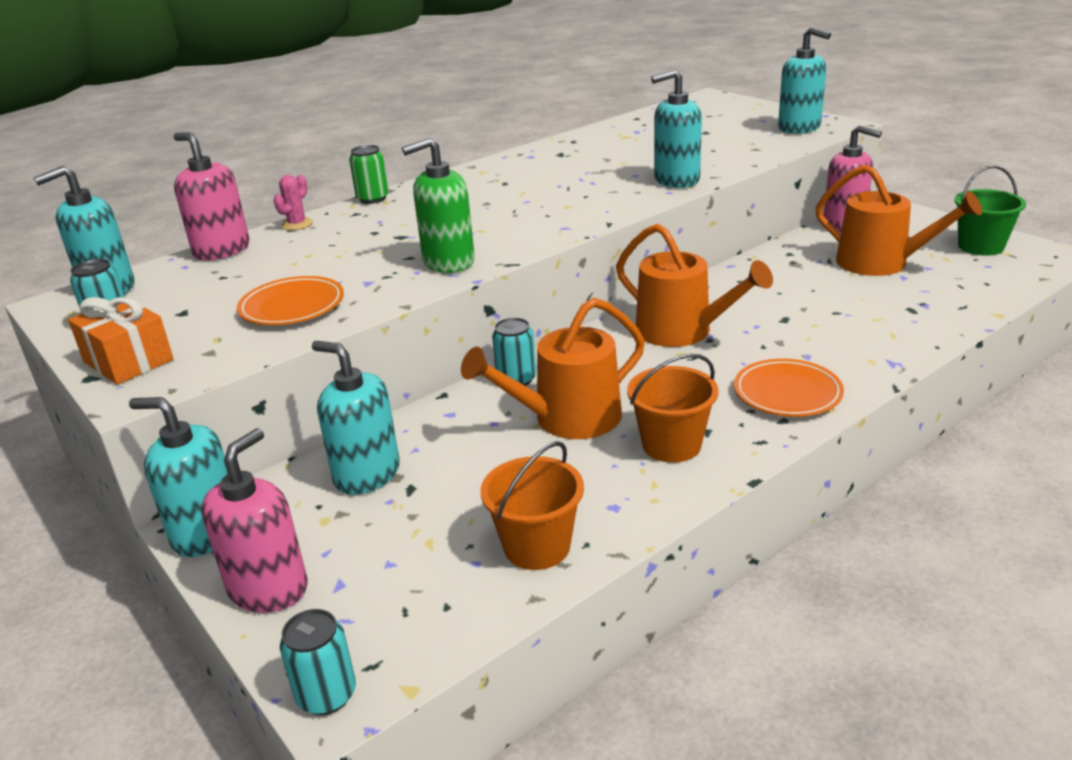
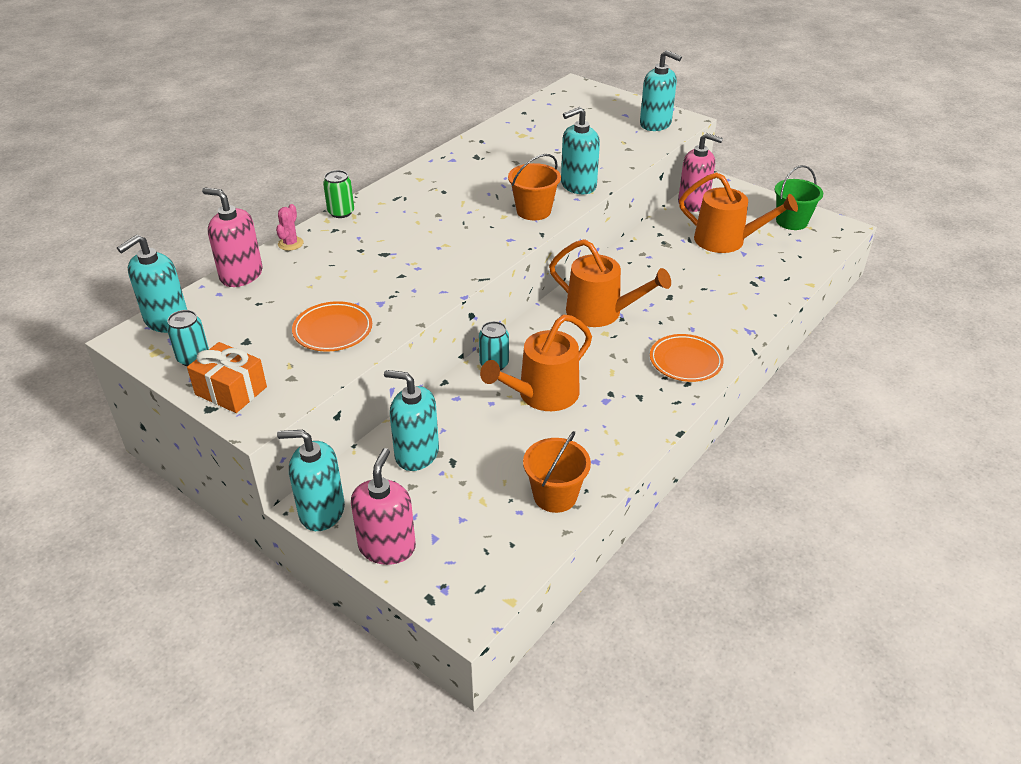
camera: 15 degrees left, 10 degrees up
turquoise can [280,609,356,715] -> none
green soap dispenser [402,137,475,273] -> none
orange bucket [627,354,719,463] -> orange bucket moved to [508,154,561,220]

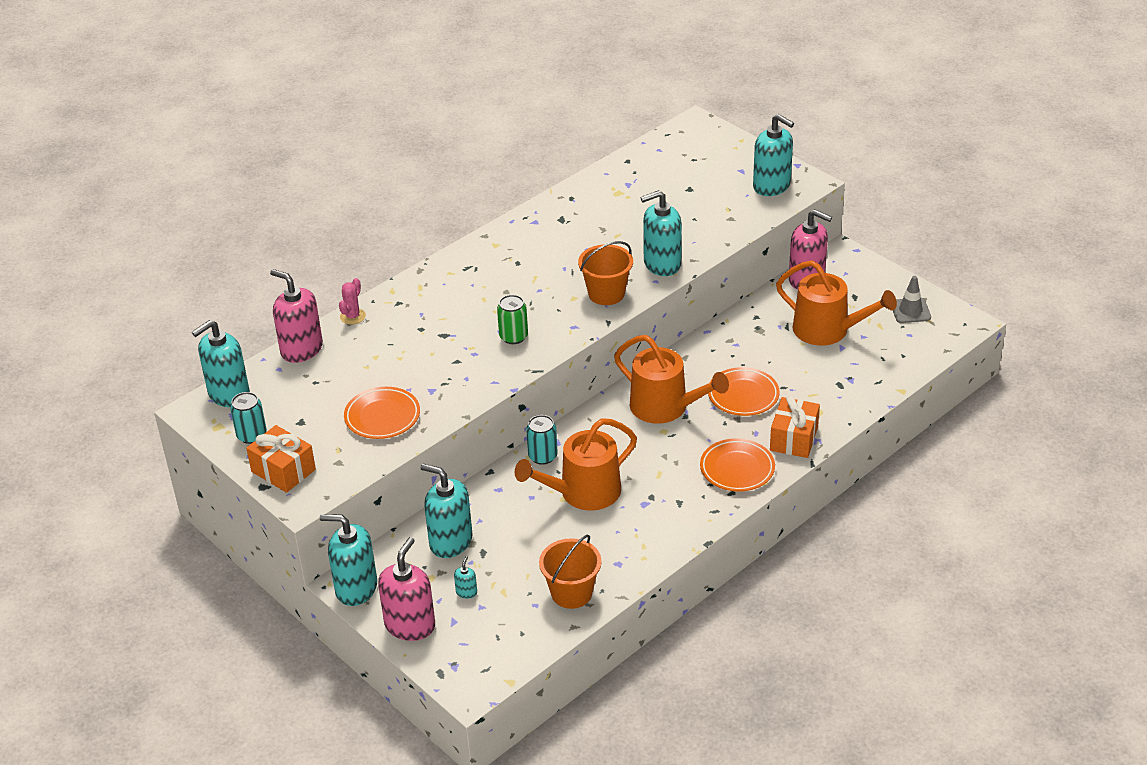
camera: 10 degrees right, 0 degrees up
green can [323,170,354,218] -> green can moved to [497,295,528,344]
green bucket [775,165,823,230] -> grey traffic cone [893,276,931,323]
none -> turquoise soap dispenser [454,556,477,599]
none -> orange plate [708,367,779,416]
none -> orange gift [770,395,820,458]

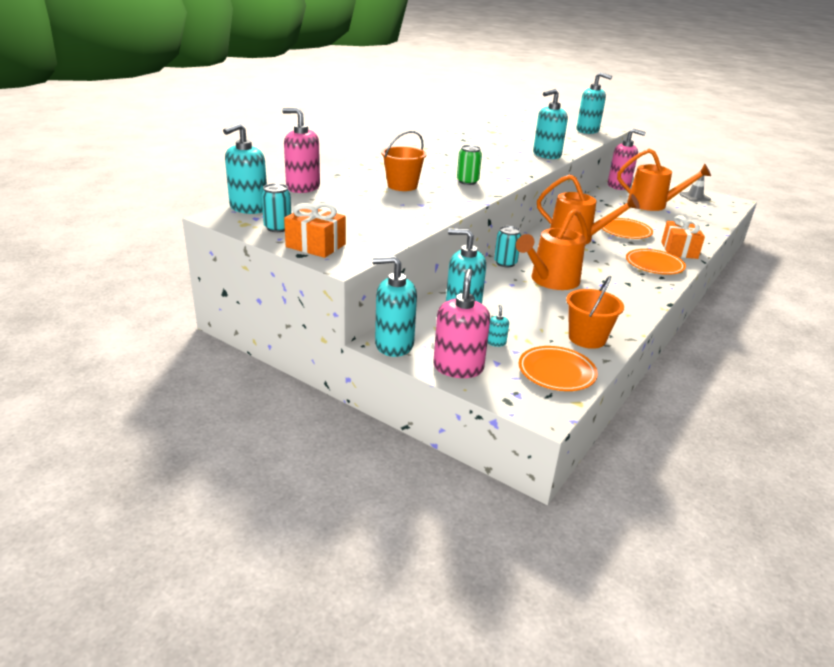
camera: 15 degrees left, 10 degrees down
pink cactus [339,278,366,325] -> none
orange plate [344,387,420,439] -> orange plate moved to [519,346,598,391]
orange bucket [578,241,633,305] -> orange bucket moved to [381,131,427,191]

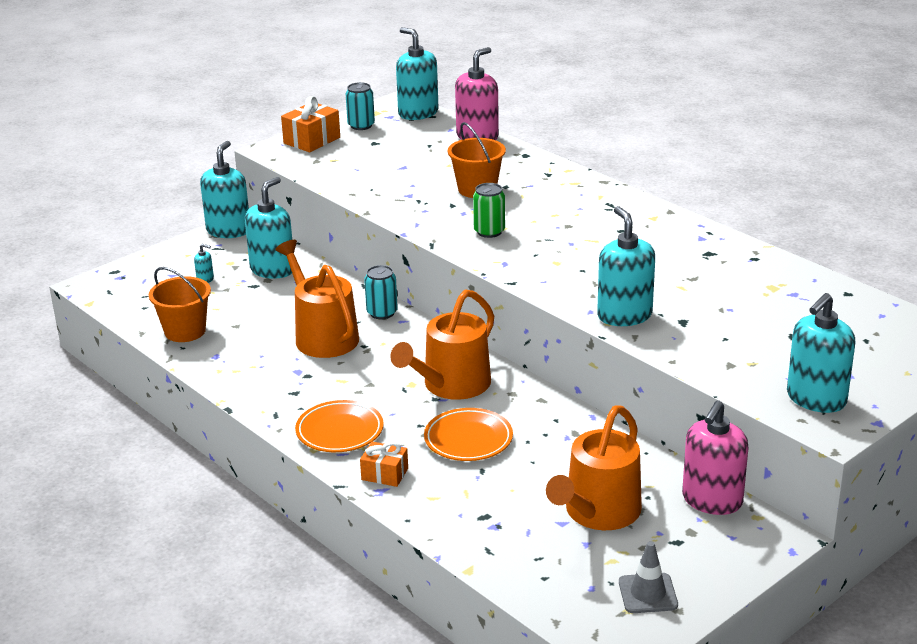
camera: 105 degrees right, 0 degrees up
pink soap dispenser [433,269,490,378] -> none
orange plate [519,346,598,391] -> none
orange gift [661,215,705,259] -> orange gift [360,441,408,487], size x0.65

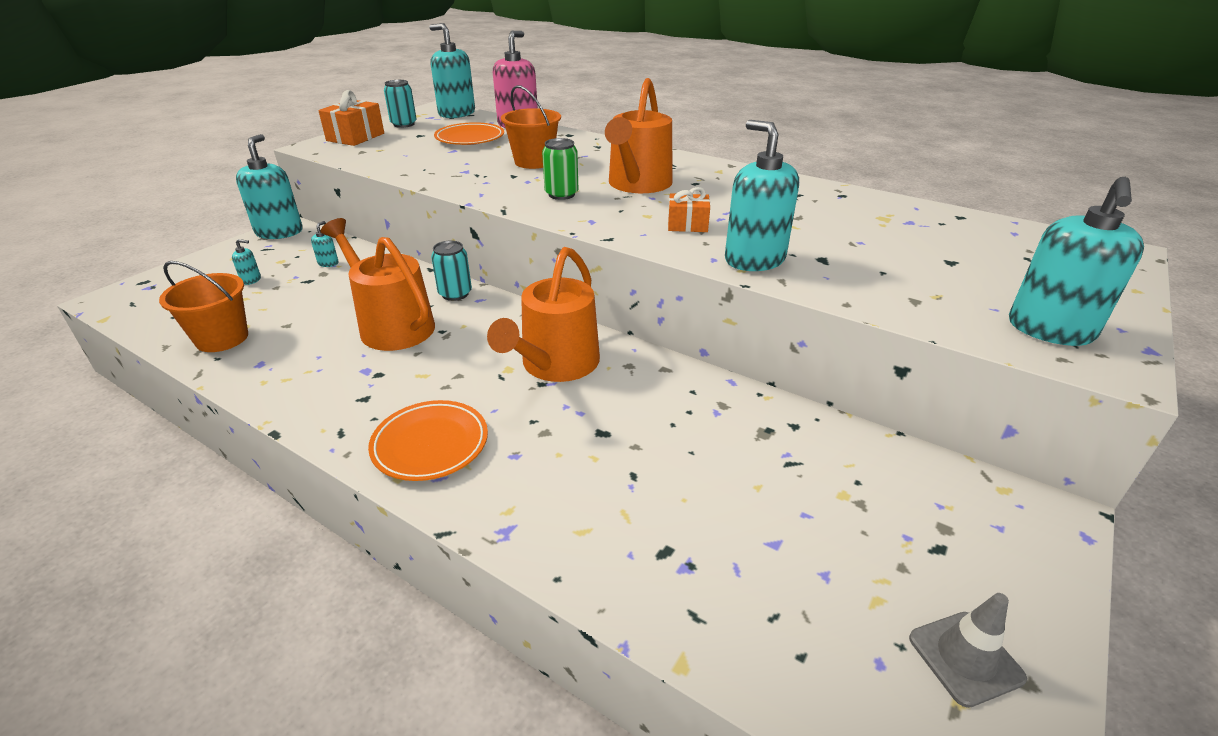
camera: 15 degrees left, 5 degrees up
turquoise soap dispenser [245,177,292,279] -> turquoise soap dispenser [311,221,339,267], size x0.42
orange gift [360,441,408,487] -> orange gift moved to [668,187,710,232]
orange plate [424,408,513,461] -> orange plate moved to [434,122,504,145]
orange watering can [546,406,642,530] -> orange watering can moved to [605,78,673,193]
pink soap dispenser [682,400,748,515] -> none

